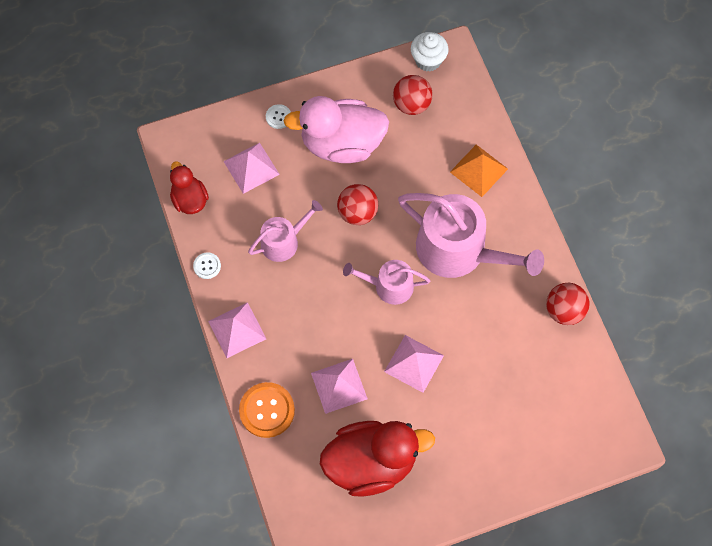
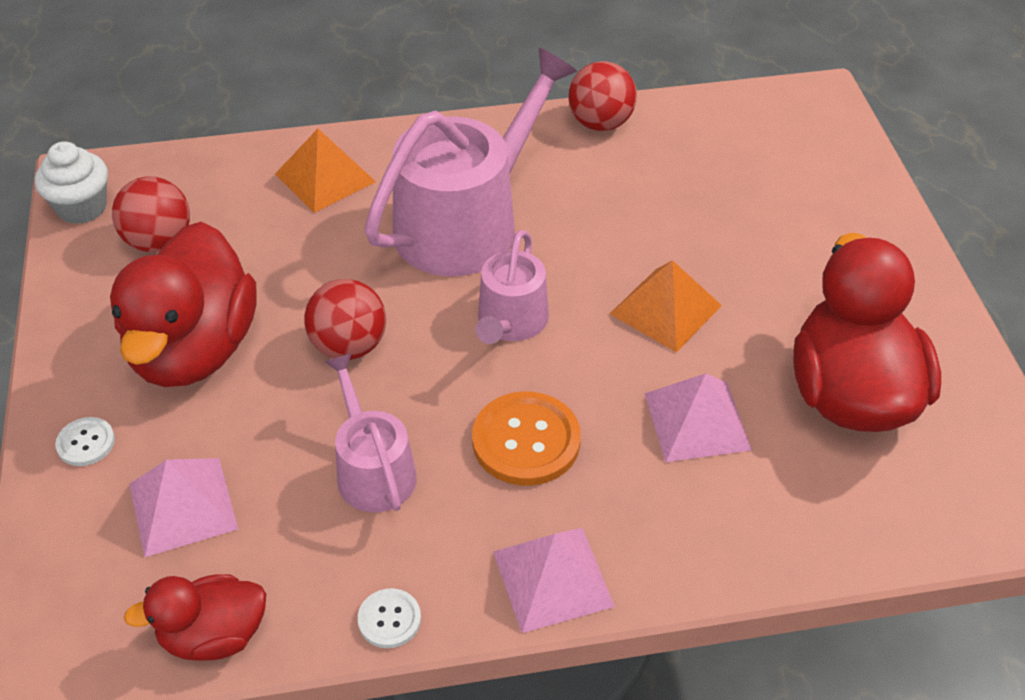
camera: 80 degrees left, 20 degrees down
orange button [239,382,295,438] -> orange button moved to [472,392,581,486]
pink duck [284,96,389,163] -> red duck [110,222,256,387]
pink pyramid [384,335,444,393] -> orange pyramid [610,260,722,352]

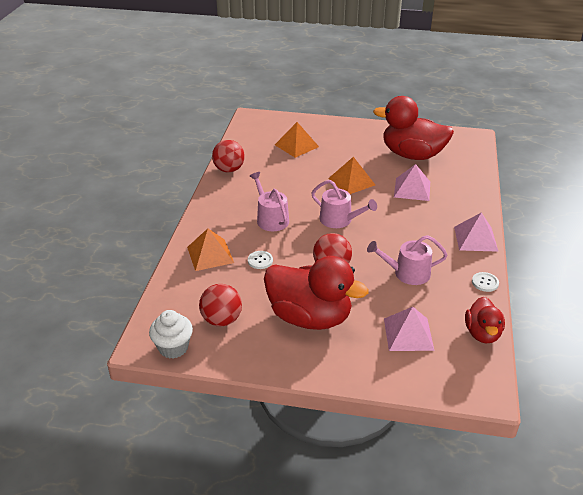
camera: 70 degrees left, 10 degrees down
white button [55,417,115,466] -> white button moved to [248,251,273,269]
pink watering can [364,48,577,276] -> pink watering can [250,172,289,231], size x0.54
orange button [472,392,581,486] -> none
none -> orange pyramid [275,122,319,158]

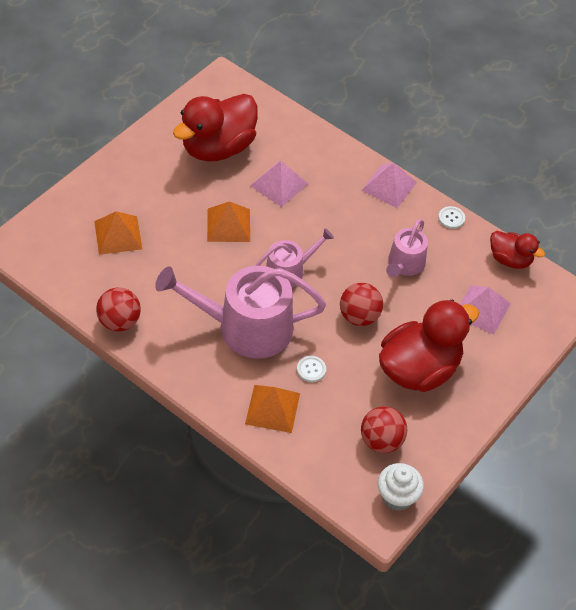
camera: 65 degrees left, 15 degrees up
pink watering can [250,172,289,231] -> pink watering can [155,266,326,359], size x1.84

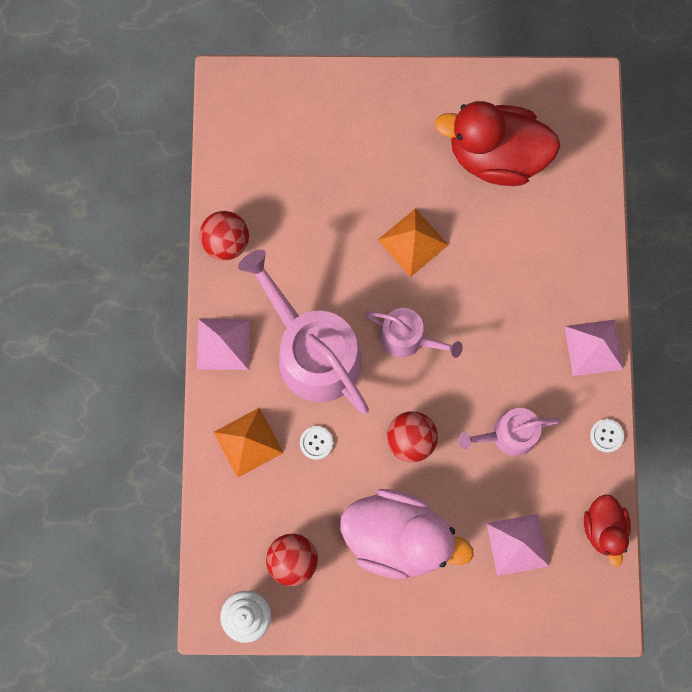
camera: 55 degrees right, 25 degrees up
orange pyramid [94,211,142,255] -> none
pink pyramid [250,161,308,207] -> pink pyramid moved to [197,319,250,370]
red duck [379,300,479,392] -> pink duck [340,489,474,579]

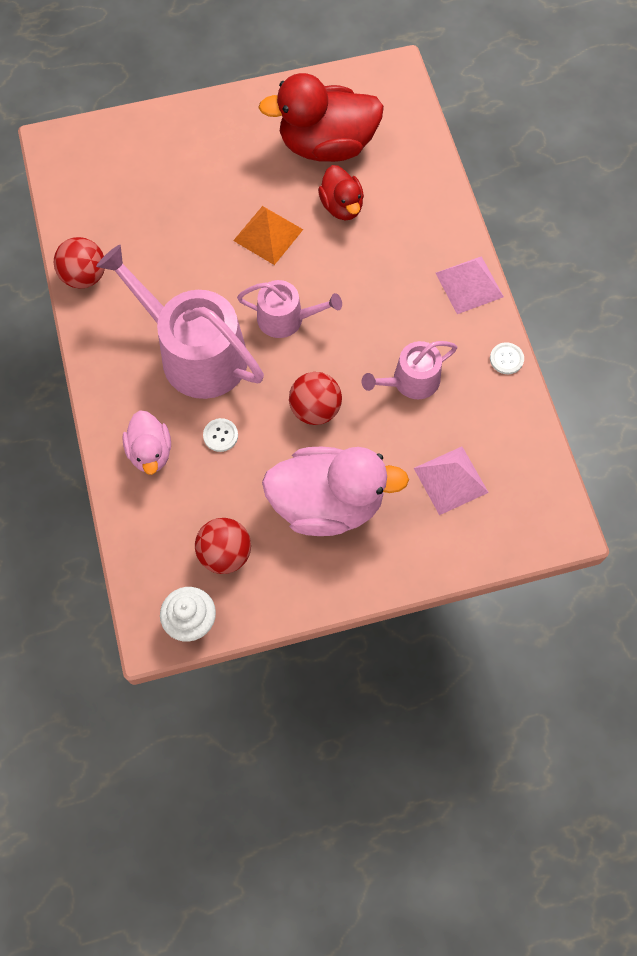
camera: 15 degrees left, 10 degrees down
pink pyramid [197,319,250,370] -> none
orange pyramid [213,408,284,478] -> pink duck [122,410,171,475]
red duck [584,494,631,567] -> red duck moved to [318,165,364,220]

